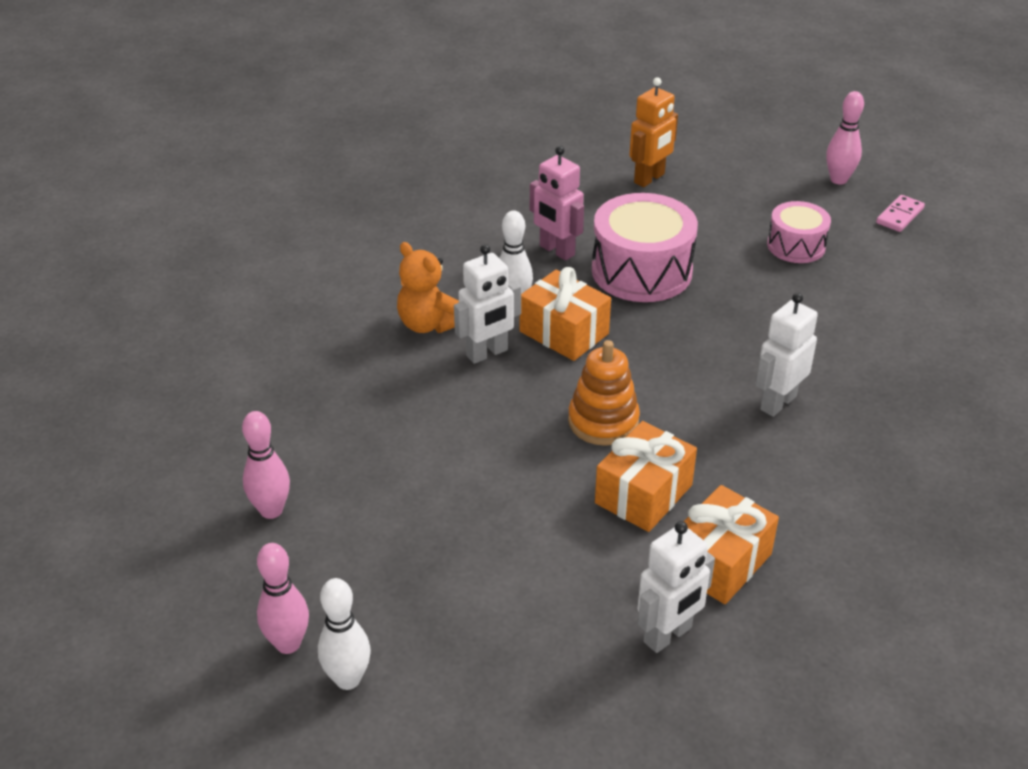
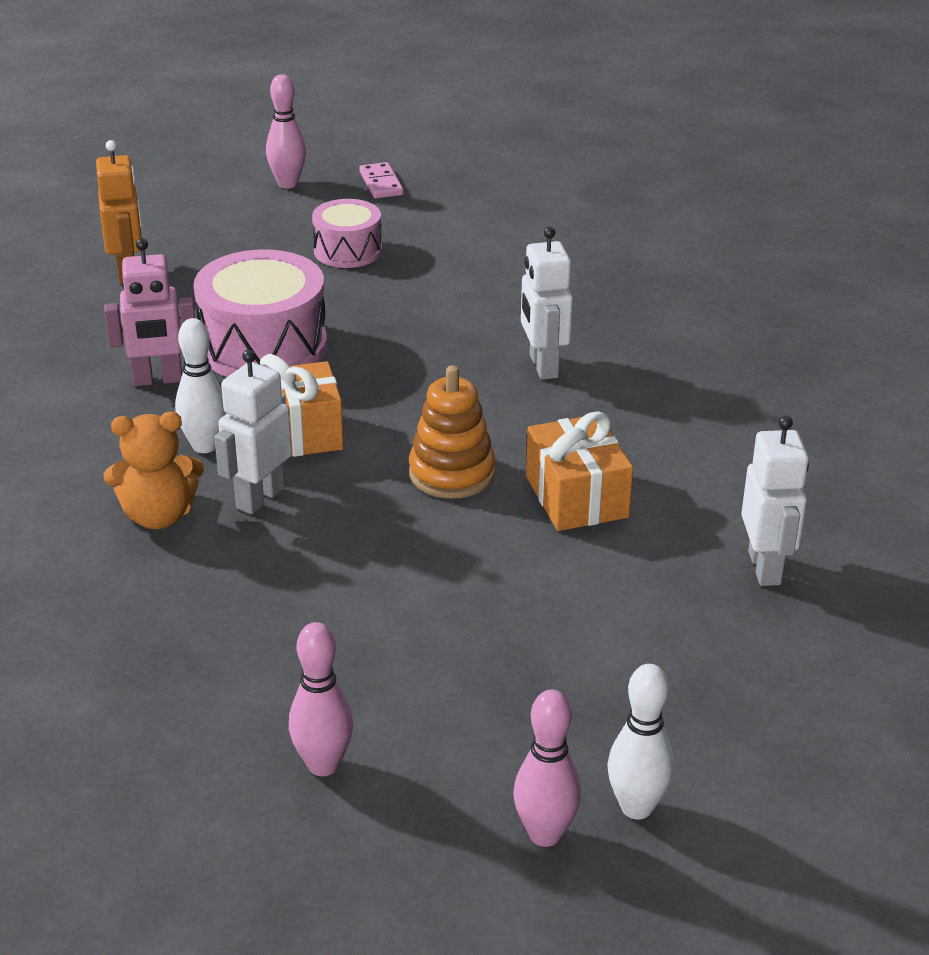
camera: 55 degrees left, 5 degrees down
white robot [454,244,521,364] -> white robot turned 150 degrees counterclockwise [214,349,292,514]
orange gift [684,485,779,604] -> none

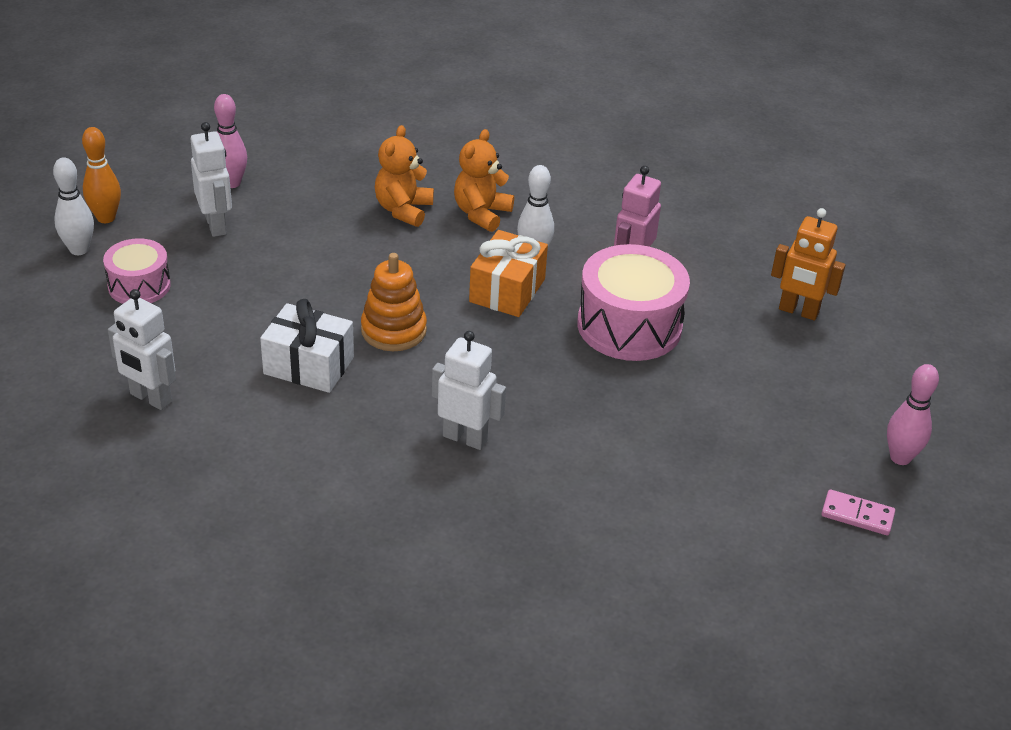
camera: 125 degrees right, 5 degrees up
white robot [214,349,292,514] -> white robot moved to [191,122,232,237]
pink drum [312,199,382,268] -> pink drum moved to [103,238,171,304]
pink bowling pin [513,690,581,847] -> orange bowling pin [82,127,121,223]
orange gift [526,411,633,531] -> white gift [260,299,354,393]
none -> orange teddy bear [375,125,434,227]

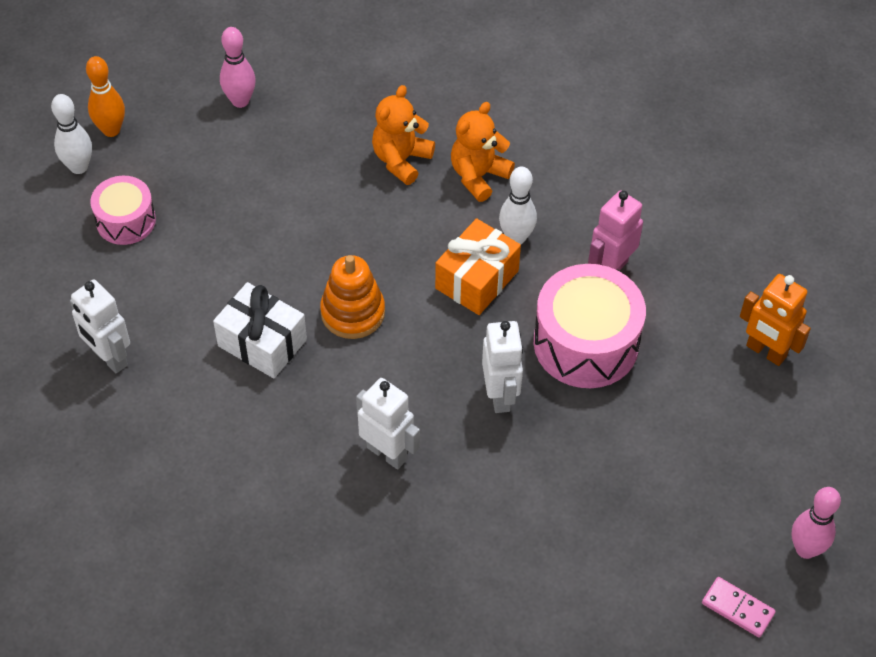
camera: 15 degrees right, 15 degrees up
white robot [191,122,232,237] -> white robot moved to [482,321,523,413]

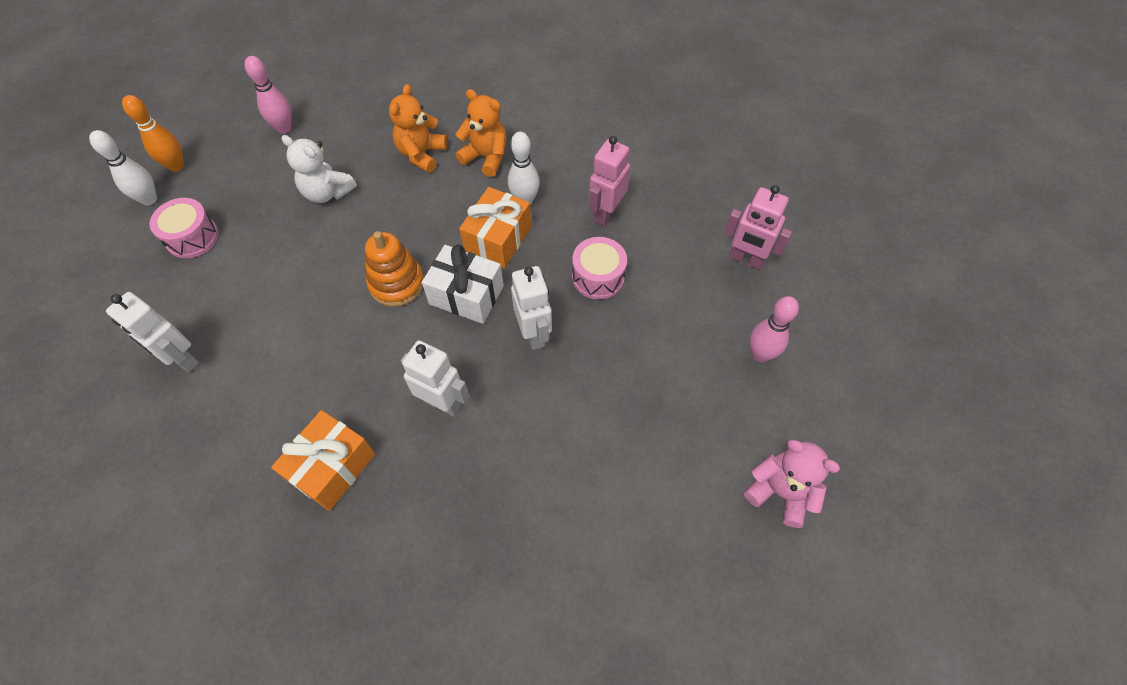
camera: 10 degrees left, 5 degrees up
white gift [213,282,307,378] -> white gift moved to [422,244,504,324]
orange teddy bear [451,102,515,202] -> orange teddy bear turned 90 degrees clockwise [455,89,507,177]
pink drum [534,264,646,388] -> pink drum [572,237,627,299], size x0.59
pink domino [702,577,776,638] -> pink teddy bear [744,440,840,528]
orange robot [740,274,811,366] -> pink robot [724,185,792,270]
pink bowling pin [792,487,841,559] -> pink bowling pin moved to [750,296,799,362]
none -> orange gift [271,410,375,511]
none -> white teddy bear [282,135,357,203]

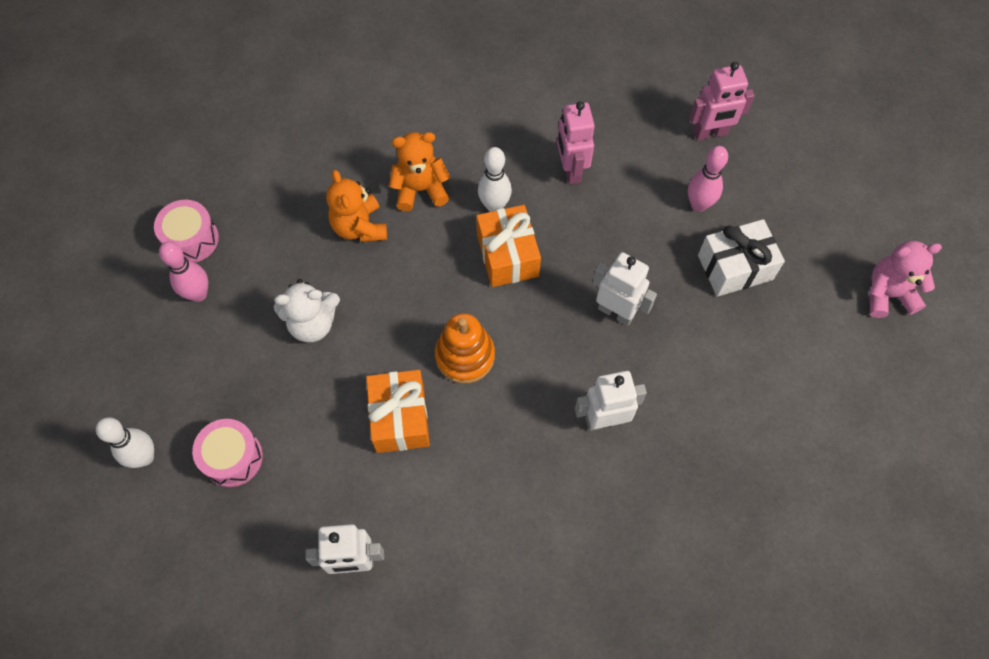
camera: 40 degrees left, 5 degrees up
orange bowling pin [122,95,184,172] -> none
orange gift [271,410,375,511] -> orange gift moved to [366,370,430,453]
white gift [422,244,504,324] -> white gift moved to [698,219,785,297]
pink drum [572,237,627,299] -> pink drum moved to [154,200,219,262]
pink bowling pin [750,296,799,362] -> pink bowling pin moved to [688,146,728,212]

